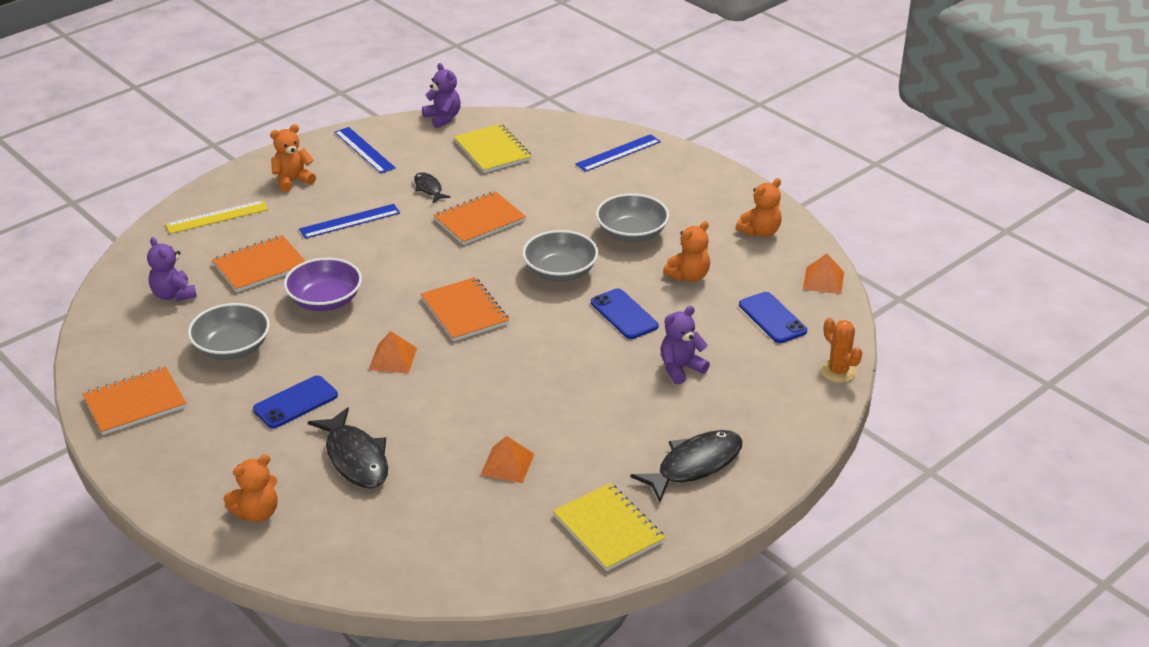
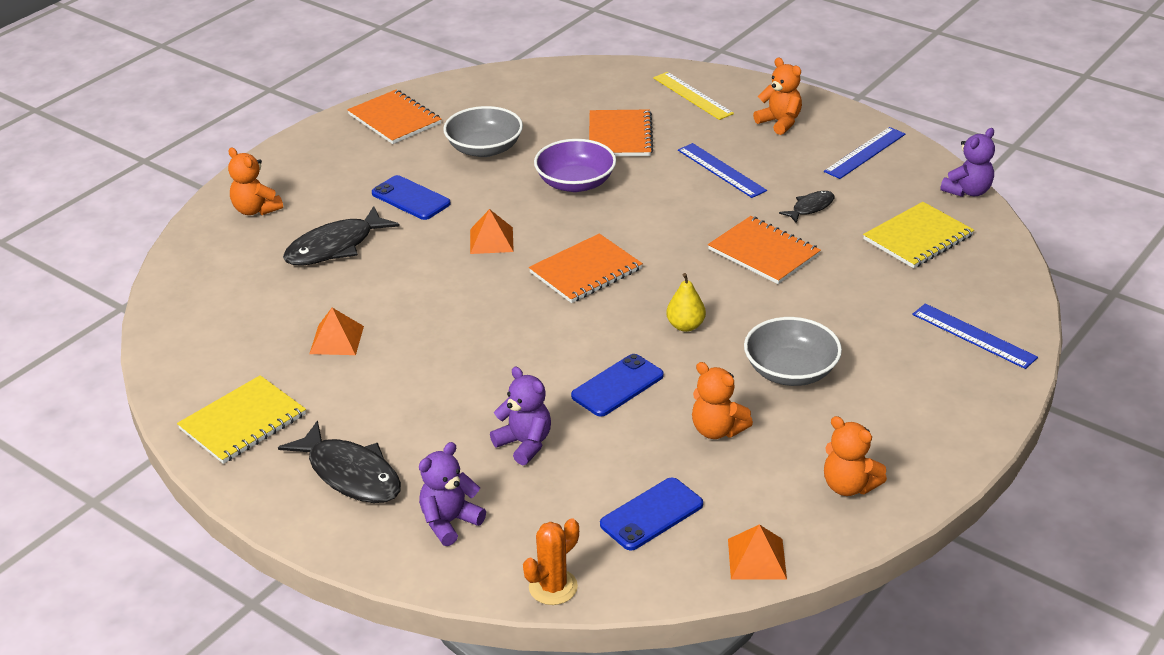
camera: 80 degrees right, 0 degrees up
purple teddy bear [147,237,197,301] -> purple teddy bear moved to [419,442,486,546]
orange notebook [212,235,305,292] -> orange notebook turned 45 degrees clockwise [589,110,653,156]
grey bowl [522,230,598,282] -> yellow pear [666,273,706,332]

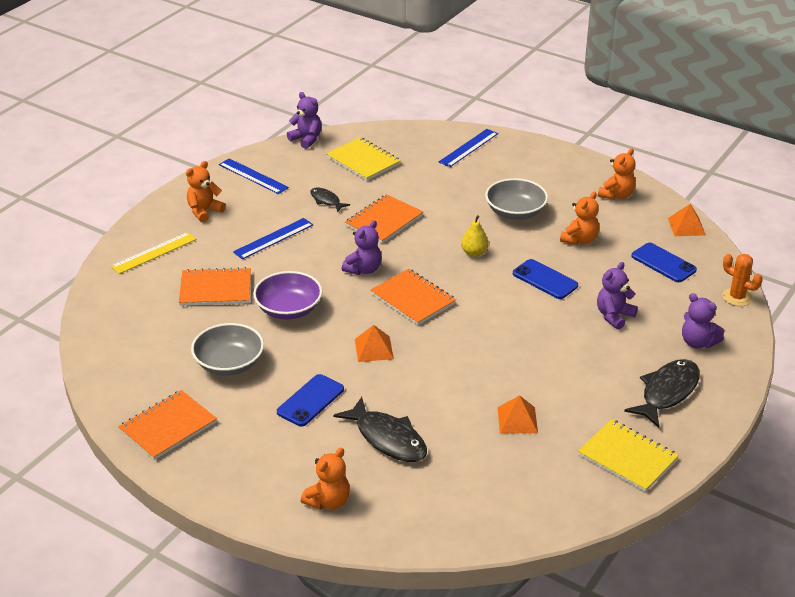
camera: 95 degrees left, 0 degrees up
none -> purple teddy bear [342,220,382,275]

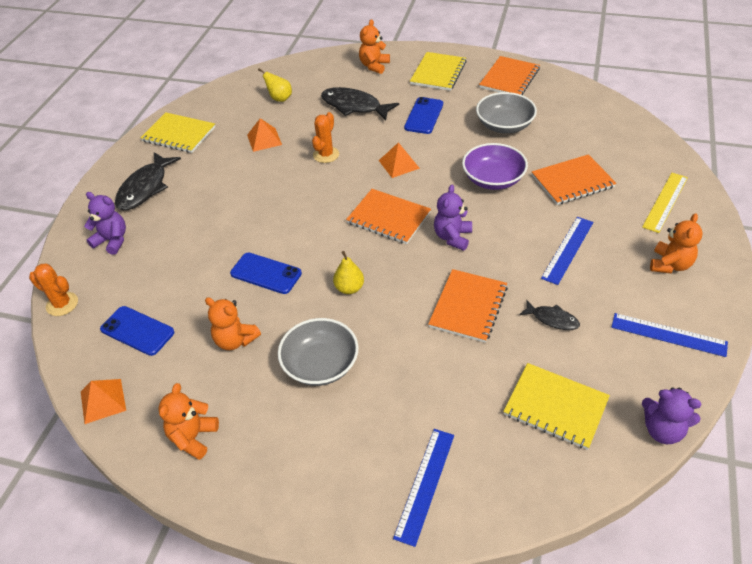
camera: 165 degrees right, 10 degrees up
orange teddy bear [560,191,599,245] -> orange teddy bear turned 75 degrees counterclockwise [205,297,261,350]
purple teddy bear [597,262,638,330] -> none
none -> yellow pear [258,68,292,102]
none -> orange cactus [312,112,339,163]
none -> yellow notebook [410,52,467,91]

